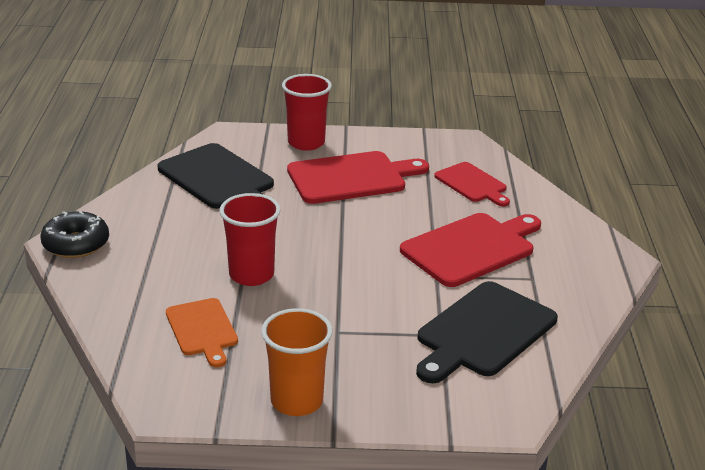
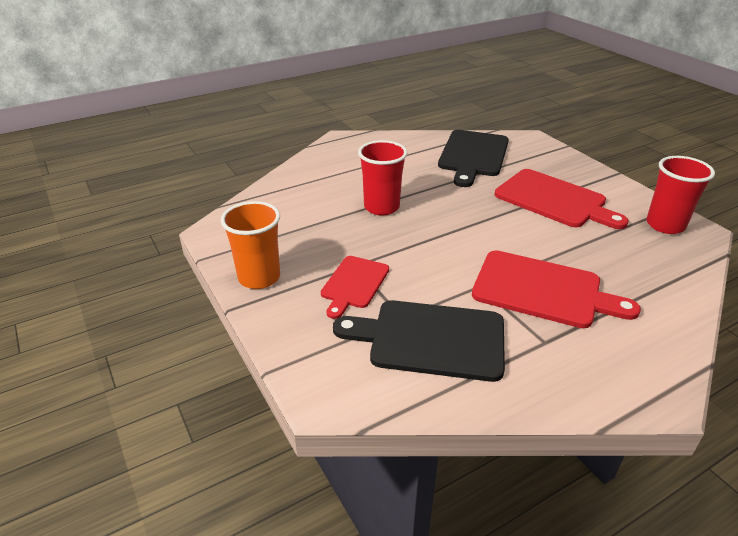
camera: 60 degrees right, 5 degrees up
black donut [40,211,109,258] -> none
orange cutting board [166,298,238,368] -> none
red cup [282,74,332,151] -> red cup moved to [647,156,715,234]
red cutting board [434,162,510,206] -> red cutting board moved to [321,256,389,319]

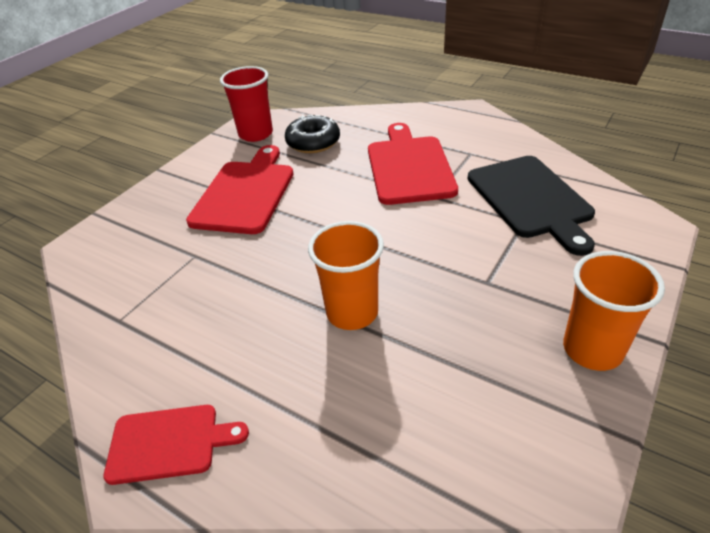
camera: 115 degrees left, 5 degrees up
red cutting board [321,256,389,319] -> red cutting board moved to [103,405,249,485]
red cup [358,140,407,215] -> orange cup [308,221,384,330]
black cutting board [438,130,509,187] -> none
none -> black donut [285,115,340,153]

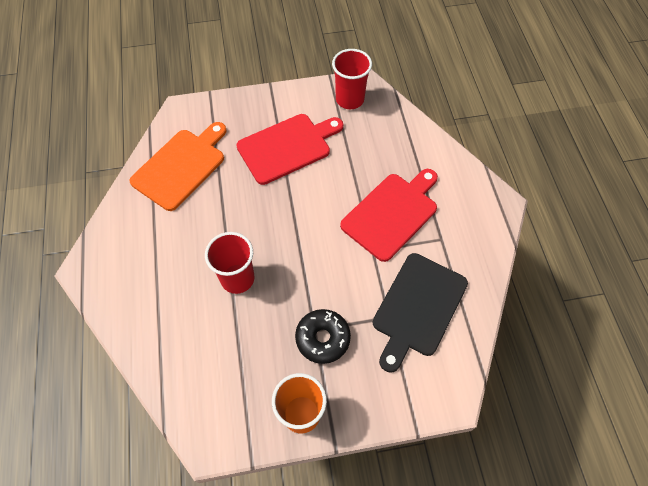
camera: 45 degrees right, 20 degrees up
red cutting board [103,405,249,485] -> none
black donut [285,115,340,153] -> black donut moved to [295,309,351,364]
orange cup [308,221,384,330] -> red cup [205,232,254,294]
none -> orange cutting board [129,122,227,211]

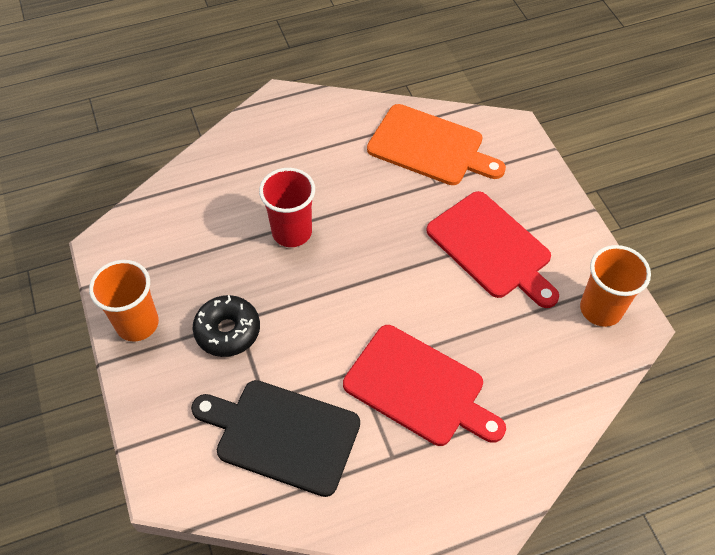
camera: 80 degrees right, 5 degrees down
red cup [332,49,372,109] -> orange cup [580,245,651,327]

